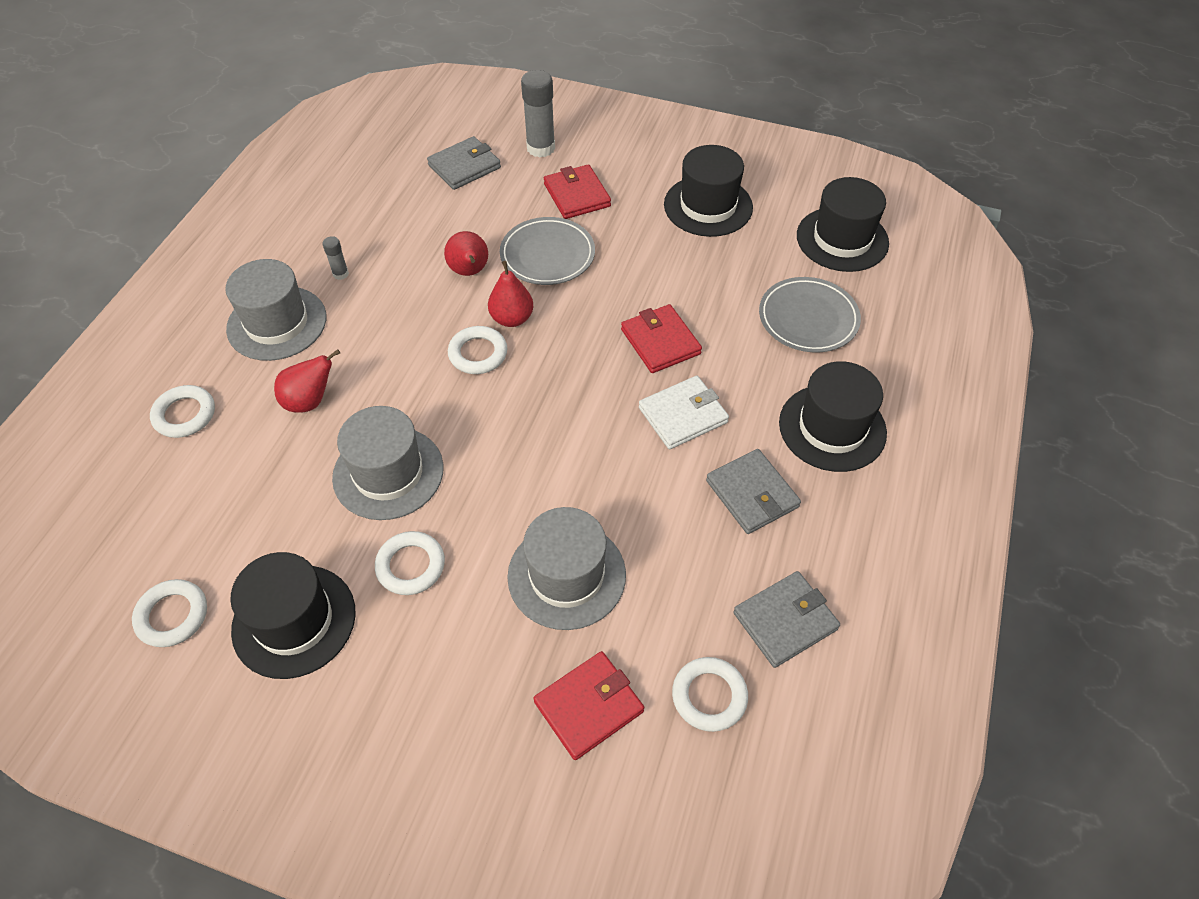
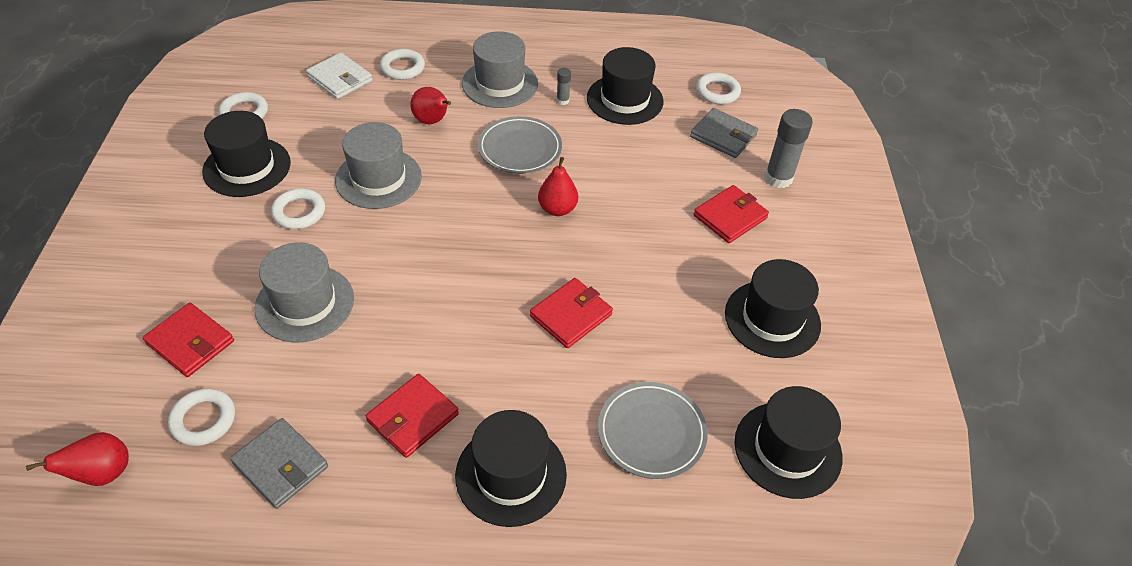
camera: 70 degrees right, 5 degrees down
red pear [444,231,488,276] -> red pear moved to [26,432,129,486]
white ring [448,326,508,374] -> white ring moved to [696,72,741,104]
grey plate [500,217,595,285] -> grey plate moved to [478,116,562,174]
white wallet [639,376,729,449] -> white wallet moved to [306,53,373,99]
grey wallet [706,449,801,534] -> red wallet [366,374,459,458]
none -> black hat [587,47,663,125]

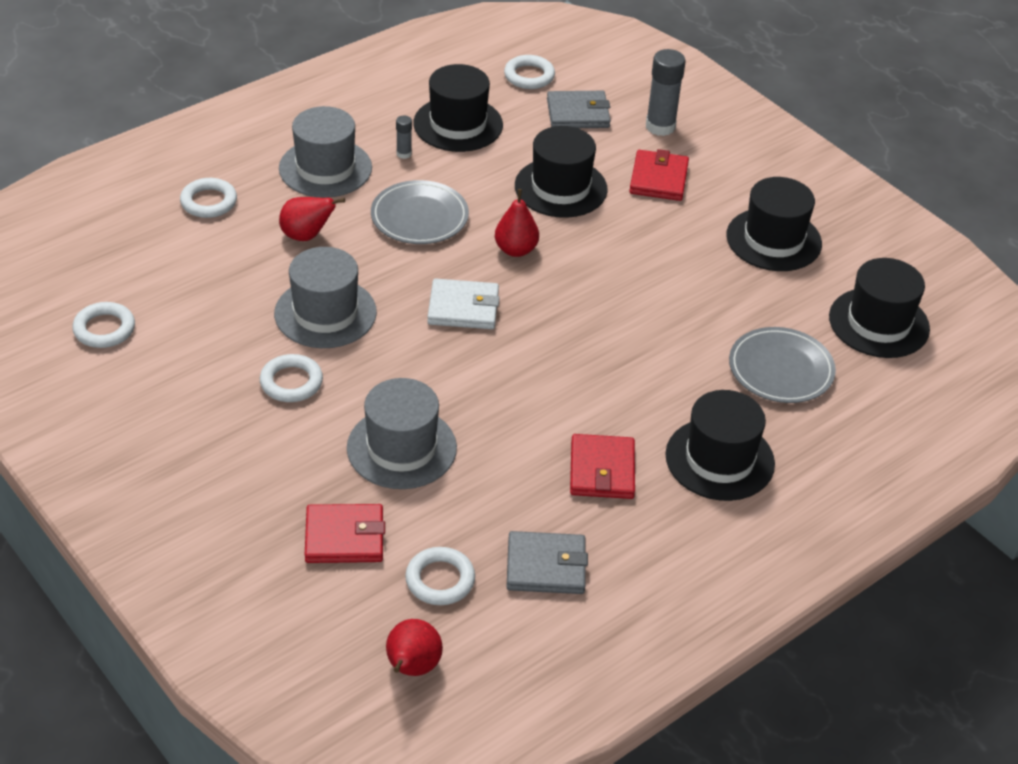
camera: 40 degrees left, 5 degrees down
black hat [202,111,291,197] -> black hat moved to [515,126,608,218]
white wallet [306,53,373,99] -> white wallet moved to [427,278,500,329]
red wallet [530,278,613,348] -> none

